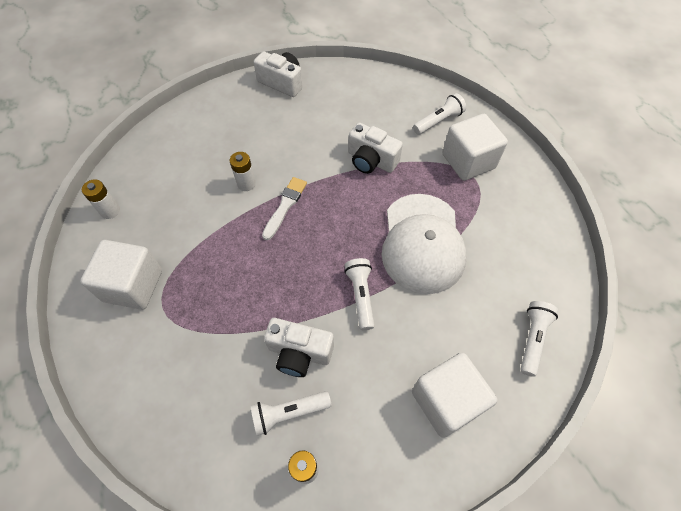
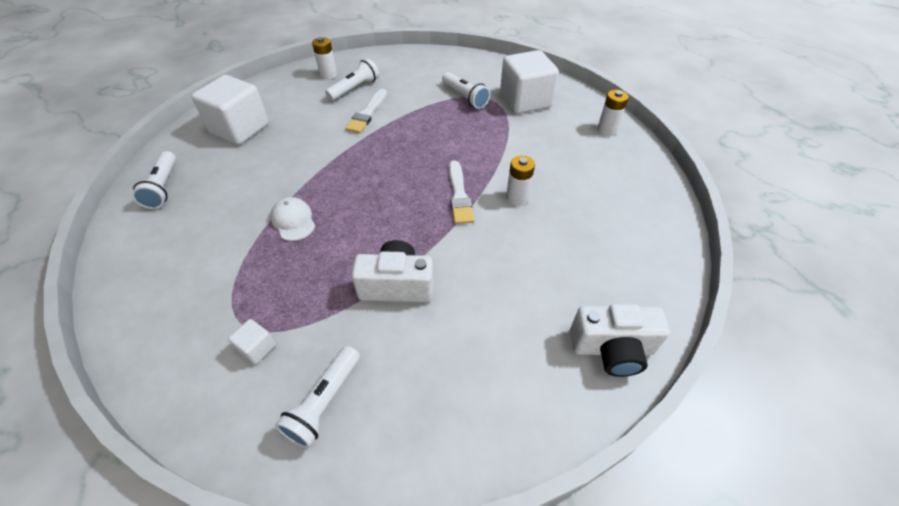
camera: 150 degrees right, 10 degrees down
white camera [264,318,334,377] -> white brush [345,89,387,133]
white flashlight [344,258,374,330] -> white flashlight moved to [442,72,490,109]
white cap [382,194,467,294] -> white cap [270,197,315,241], size x0.42
white cube [442,114,508,181] -> white cube [228,319,276,365], size x0.43

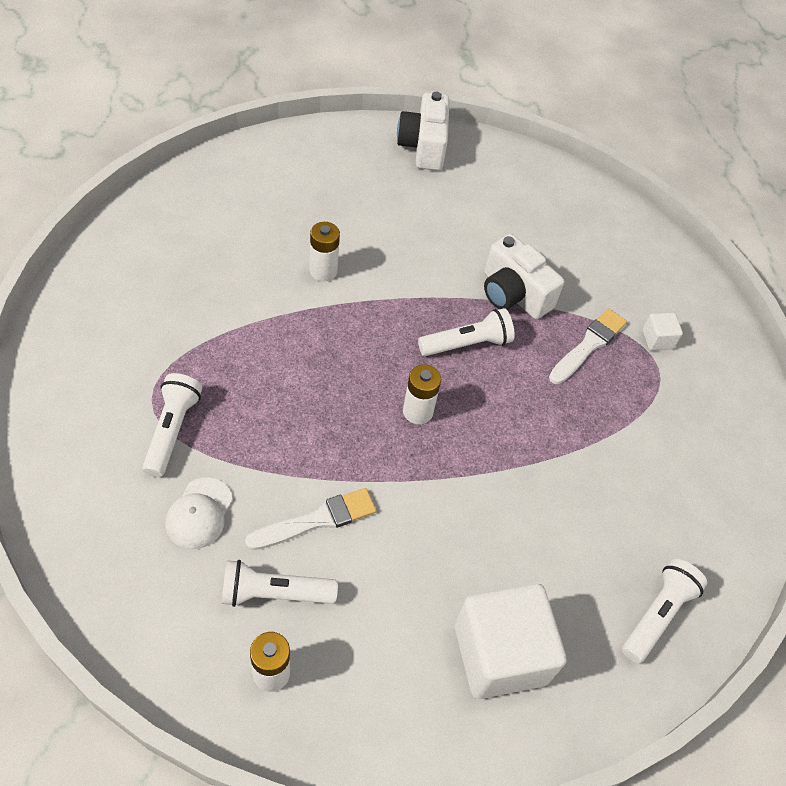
camera: 140 degrees left, 5 degrees up
white cap [270,197,315,241] -> white cap moved to [165,478,233,549]
white flashlight [275,346,360,448] -> white flashlight moved to [418,308,515,356]
white brush [449,160,474,224] -> white brush moved to [549,308,627,384]
white cube [500,50,559,114] -> none
white camera [570,304,670,377] -> white camera turned 135 degrees counterclockwise [397,92,450,171]
white battery [597,90,629,136] -> white battery moved to [403,364,441,424]

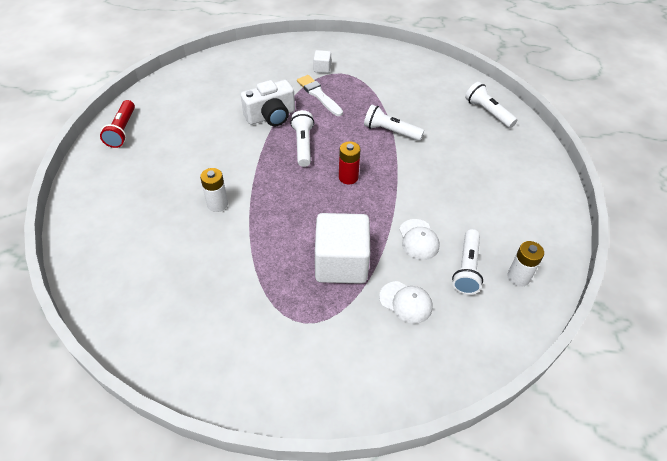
camera: 70 degrees left, 5 degrees down
white flashlight [142,373,202,477] -> white flashlight moved to [364,105,424,141]
white brush [245,488,376,550] -> white cap [399,219,440,260]
white camera [397,92,450,171] -> red flashlight [100,100,135,148]
white battery [403,364,441,424] -> red battery [339,141,361,185]
white cube [455,584,566,699] -> white cube moved to [315,213,370,284]

